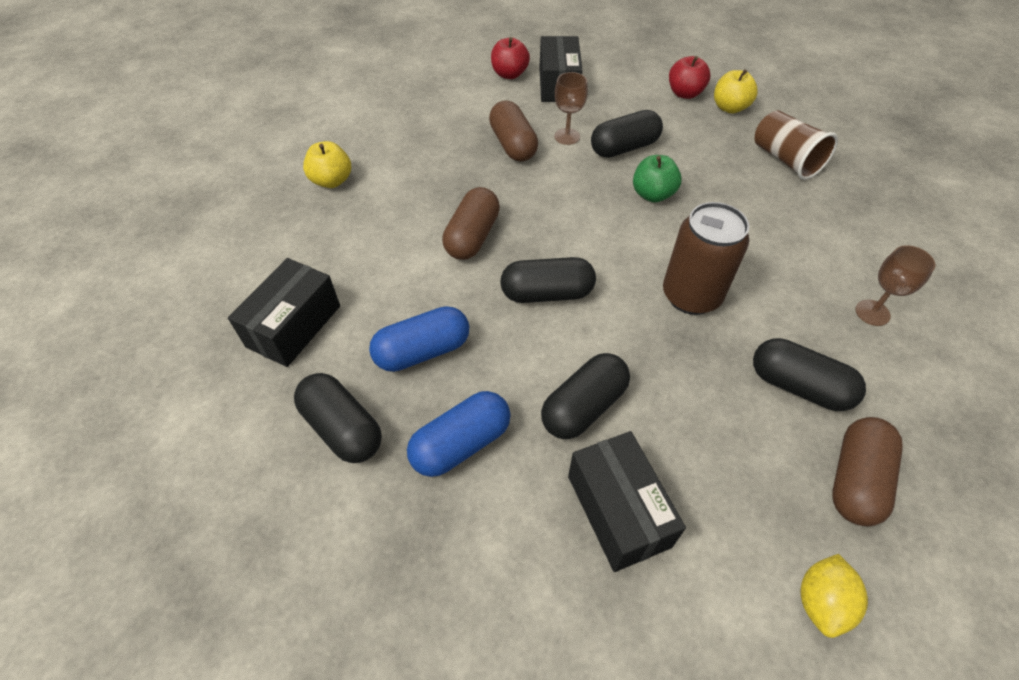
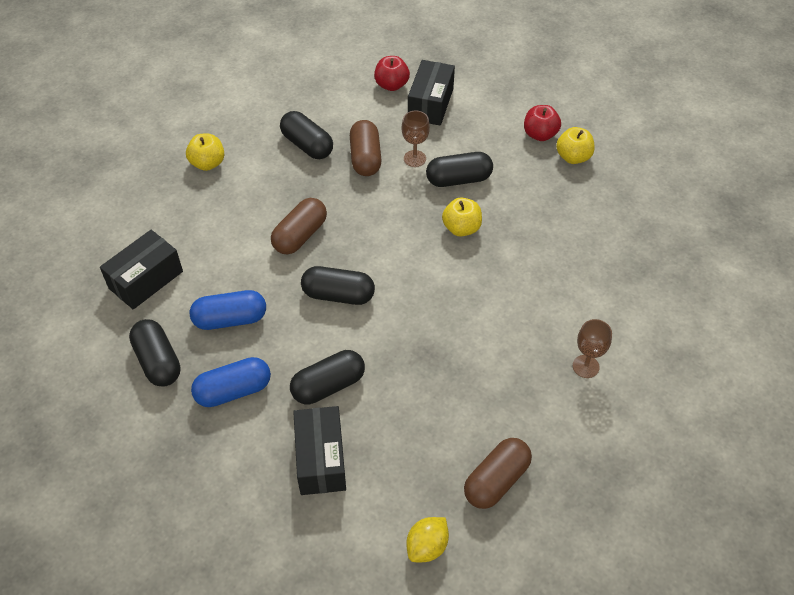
camera: 15 degrees right, 0 degrees up
green apple [633,155,682,202] -> yellow apple [442,197,482,237]
brown can [663,202,749,315] -> none
black capsule [753,338,866,411] -> black capsule moved to [280,111,333,159]
brown cup [754,110,838,180] -> none

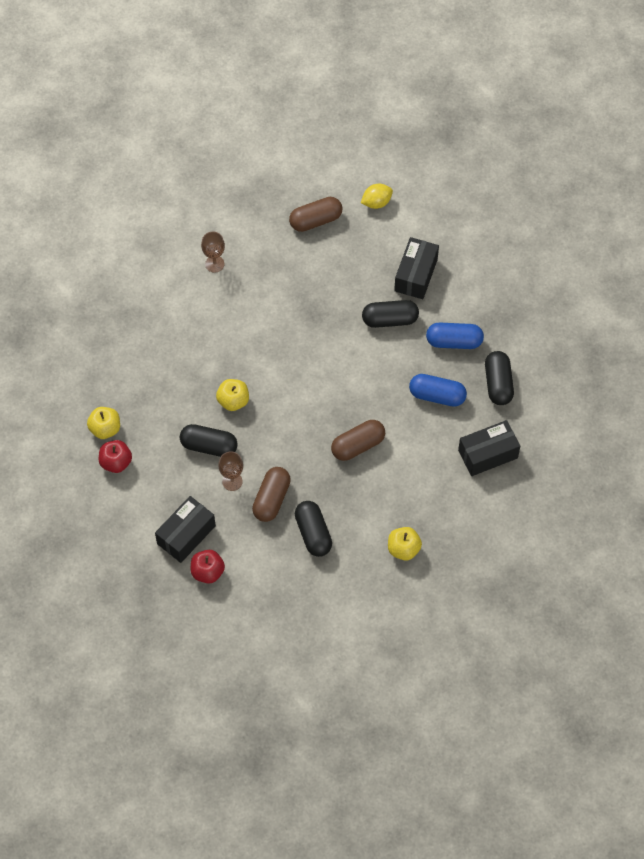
camera: 155 degrees left, 10 degrees up
black capsule [301,266,375,305] -> none

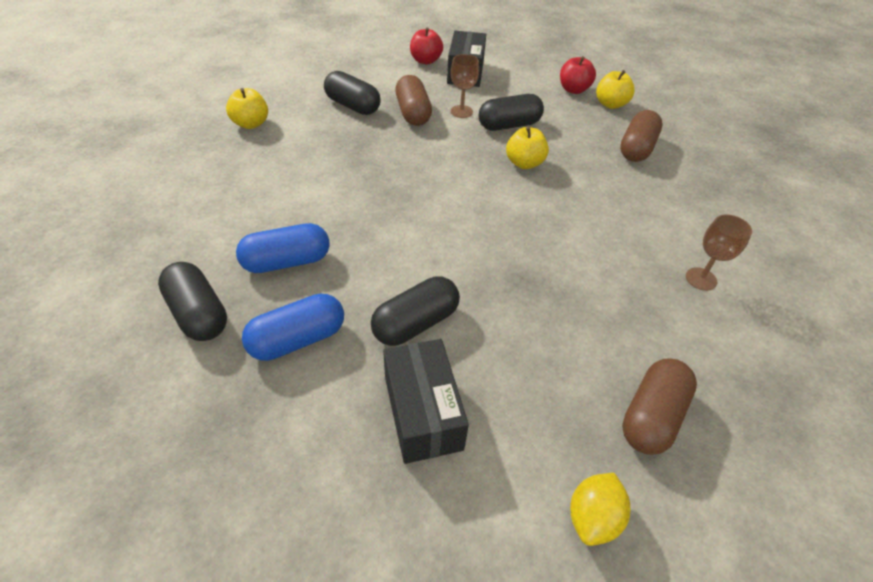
camera: 145 degrees right, 15 degrees down
brown capsule [331,420,385,461] -> brown capsule moved to [620,110,662,162]
black box [458,420,520,476] -> none

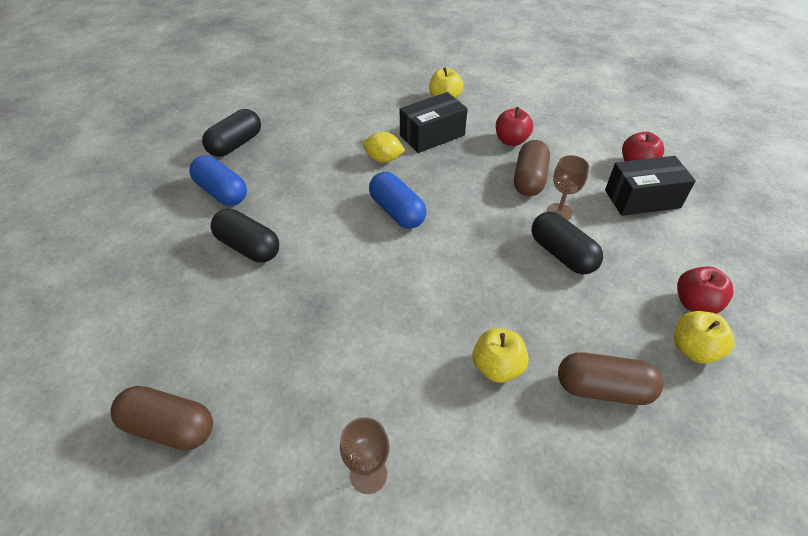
camera: 75 degrees right, 0 degrees up
blue capsule [236,223,330,273] -> blue capsule moved to [369,172,427,229]
black capsule [324,71,380,115] -> red apple [496,107,533,146]
black box [383,339,469,464] -> black box moved to [400,92,468,153]
brown capsule [395,75,432,126] -> brown capsule turned 45 degrees counterclockwise [514,140,550,196]
yellow apple [506,127,549,169] -> yellow apple moved to [472,328,529,383]
yellow lemon [570,473,630,546] -> yellow lemon moved to [363,131,405,163]

